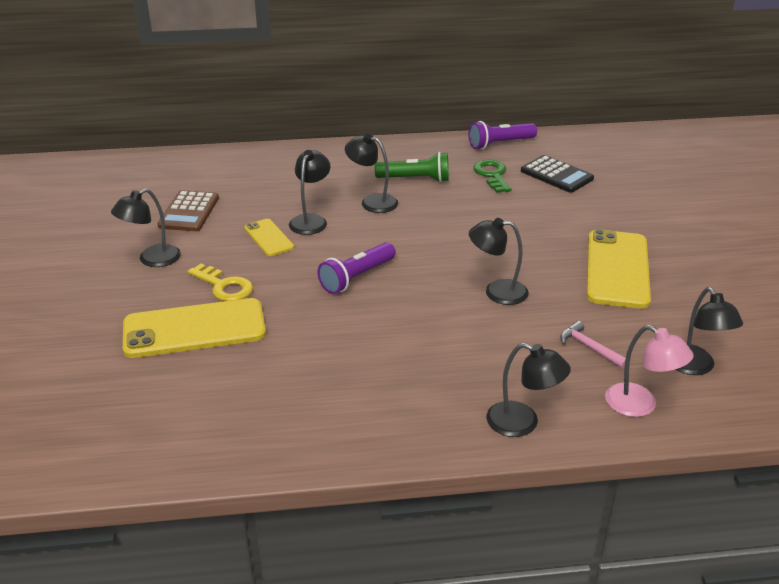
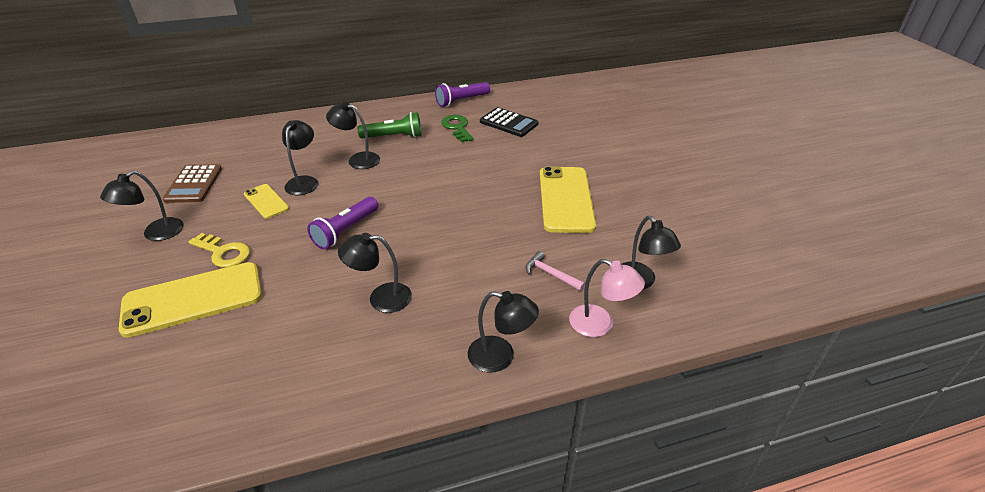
camera: 10 degrees left, 5 degrees up
black lamp [469,218,529,305] -> black lamp moved to [338,233,412,313]

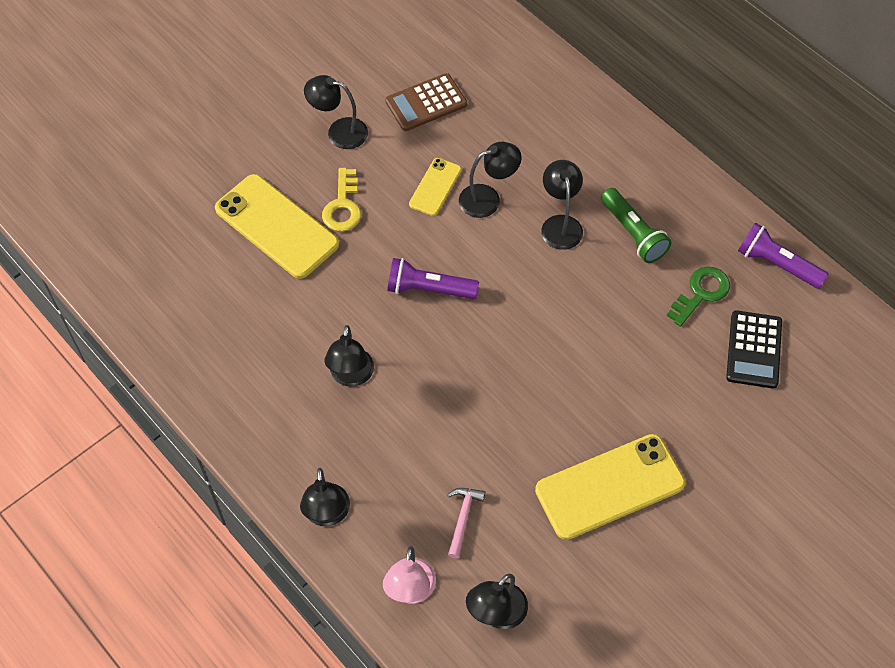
camera: 65 degrees right, 20 degrees up
black lamp [338,233,412,313] -> black lamp turned 150 degrees counterclockwise [325,325,374,387]

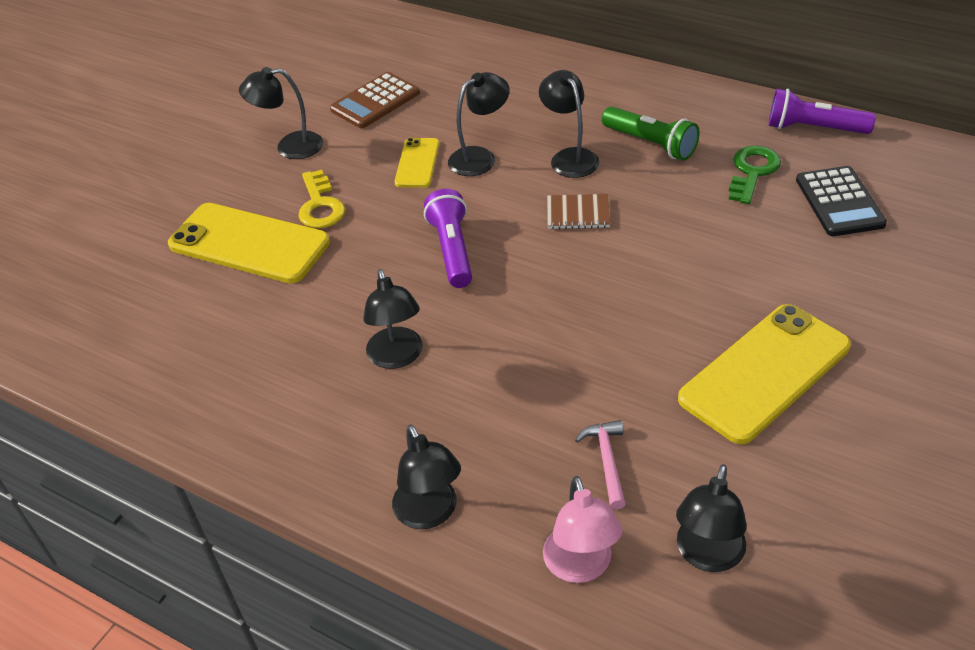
camera: 15 degrees left, 15 degrees down
purple flashlight [387,258,479,299] -> purple flashlight turned 90 degrees clockwise [424,189,472,288]
none -> brown notebook [547,194,610,229]

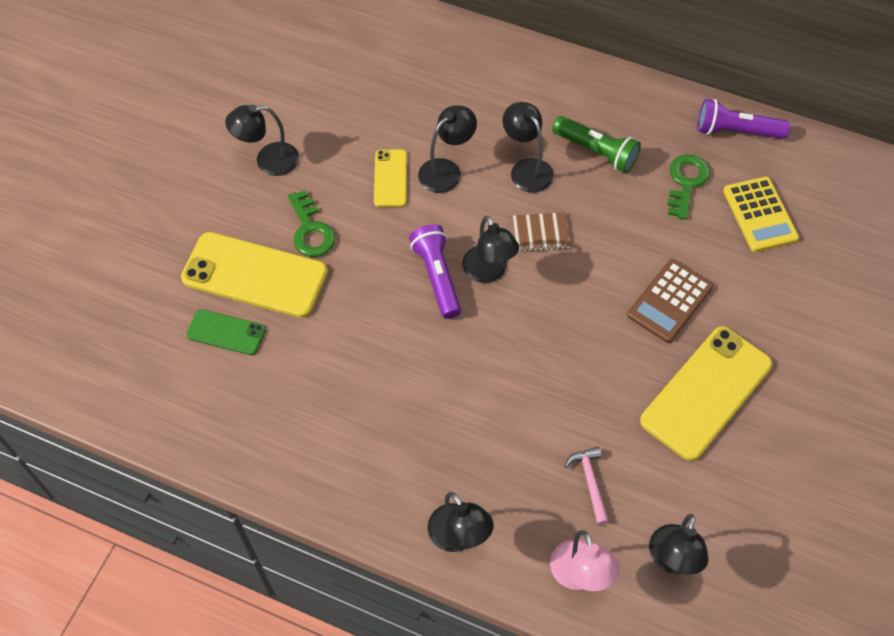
camera: 10 degrees left, 15 degrees up
yellow key [298,170,345,229] -> green key [288,190,335,257]
brown calculator [330,72,420,128] -> brown calculator moved to [627,259,714,343]
black lamp [363,269,423,369] -> black lamp moved to [462,215,519,283]
black calculator [796,166,887,236] -> yellow calculator [723,177,799,252]
none -> green phone [186,309,266,355]

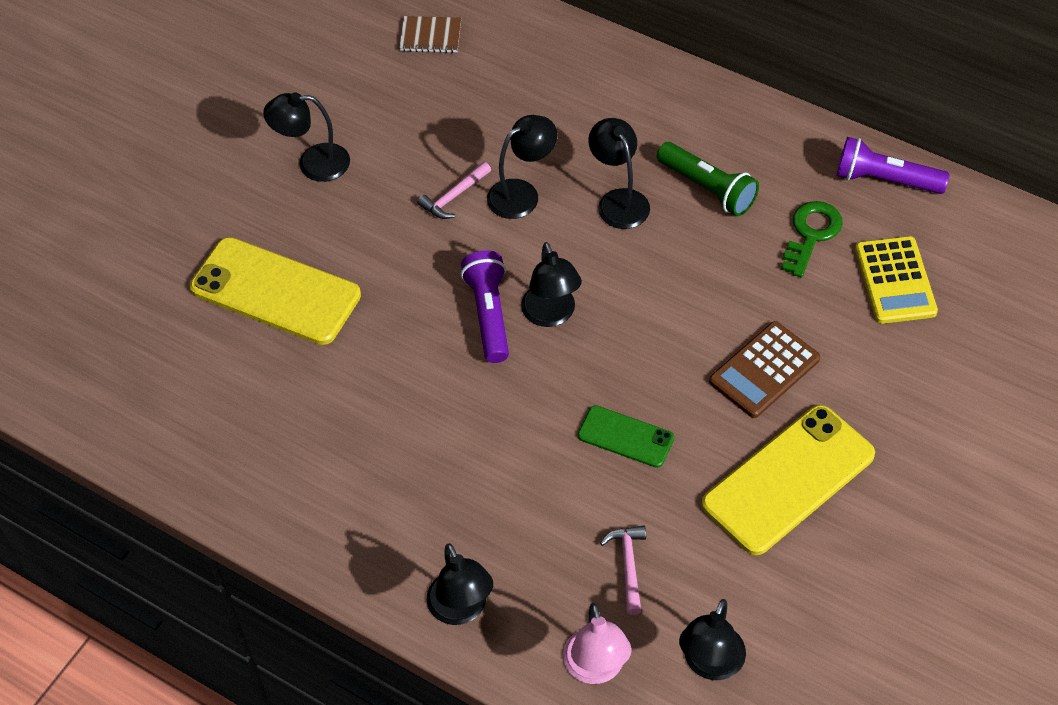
camera: 10 degrees right, 5 degrees down
green phone [186,309,266,355] -> green phone moved to [578,405,674,468]
green key [288,190,335,257] -> none
yellow phone [374,149,407,207] -> pink hammer [417,162,491,219]
brown notebook [513,212,570,252] -> brown notebook moved to [399,16,461,53]

